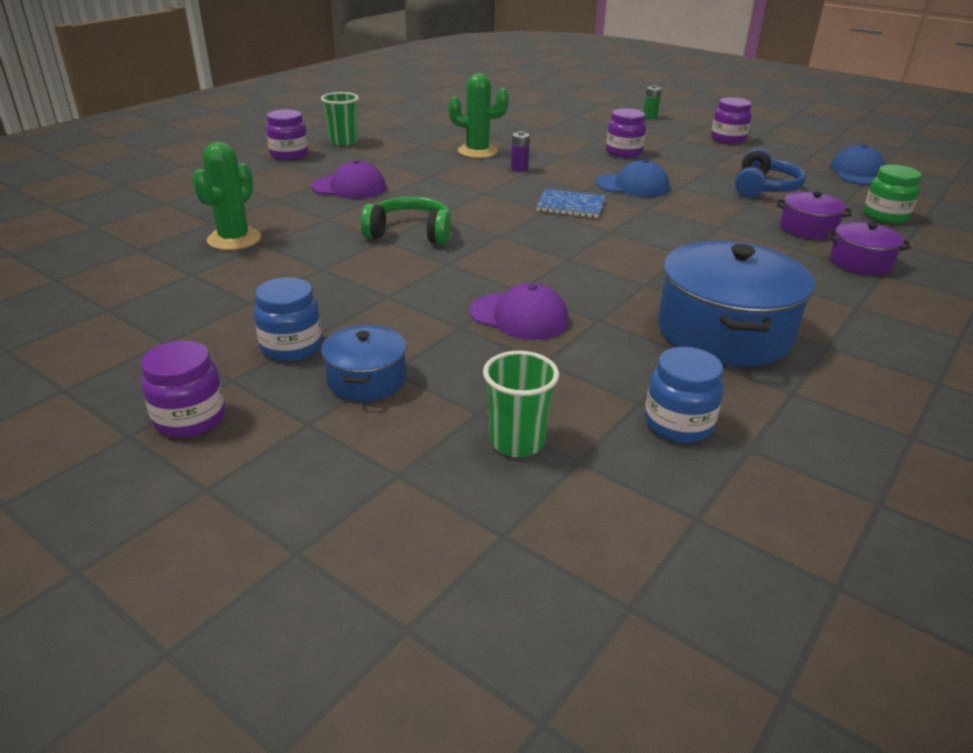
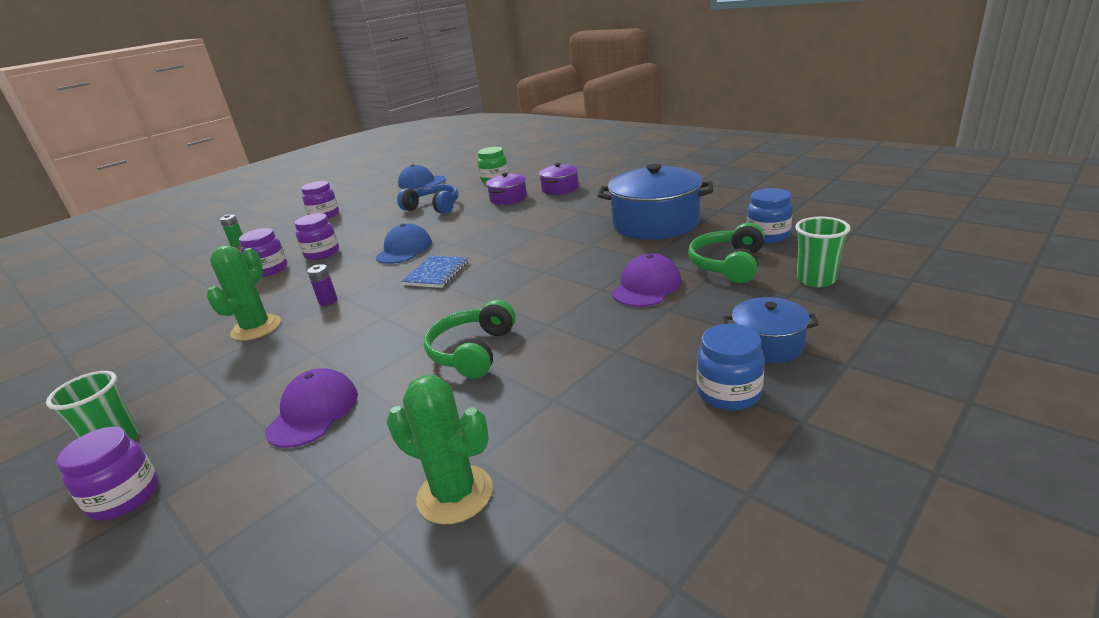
camera: 80 degrees left, 5 degrees down
purple jar [141,340,225,438] -> purple jar moved to [239,228,287,277]
none -> green headphones [688,223,765,283]

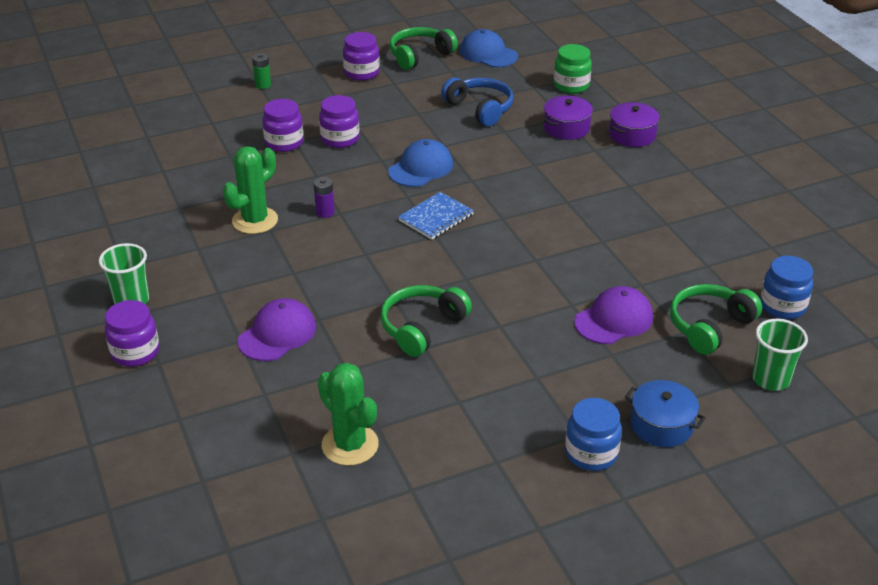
camera: 20 degrees right, 10 degrees up
blue pot [598,164,713,240] -> none
none -> green headphones [390,27,458,70]

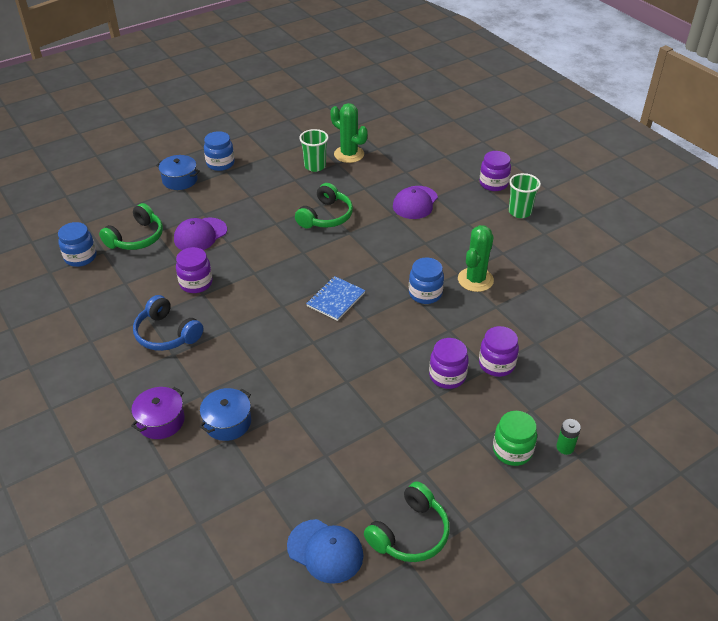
camera: 170 degrees right, 5 degrees up
purple battery [314,177,335,218] -> blue jar [409,257,444,304]
purple jar [343,32,380,81] -> purple jar moved to [176,247,213,293]
blue cap [388,139,453,187] -> none
blue headphones [441,77,513,126] -> blue headphones moved to [133,295,203,351]
purple pot [543,96,593,140] -> blue pot [199,388,251,441]
green jar [554,44,592,94] -> green jar moved to [493,411,537,466]
green cup [752,319,808,391] -> green cup moved to [299,129,329,172]

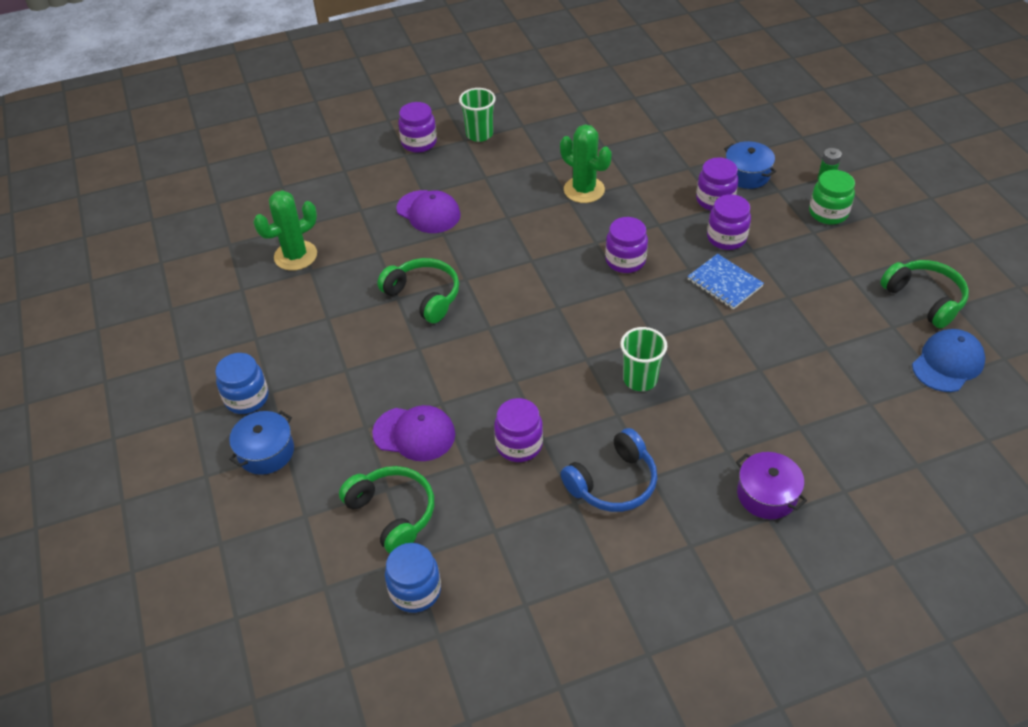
camera: 75 degrees left, 5 degrees up
purple cap [174,217,227,250] -> purple cap turned 45 degrees counterclockwise [372,405,455,461]
blue pot [199,388,251,441] -> blue pot moved to [724,141,776,189]
green cup [299,129,329,172] -> green cup moved to [620,327,667,391]
blue notebook [306,276,365,321] -> blue notebook moved to [687,254,764,310]
blue jar [409,257,444,304] -> none
none -> purple jar [605,217,648,273]

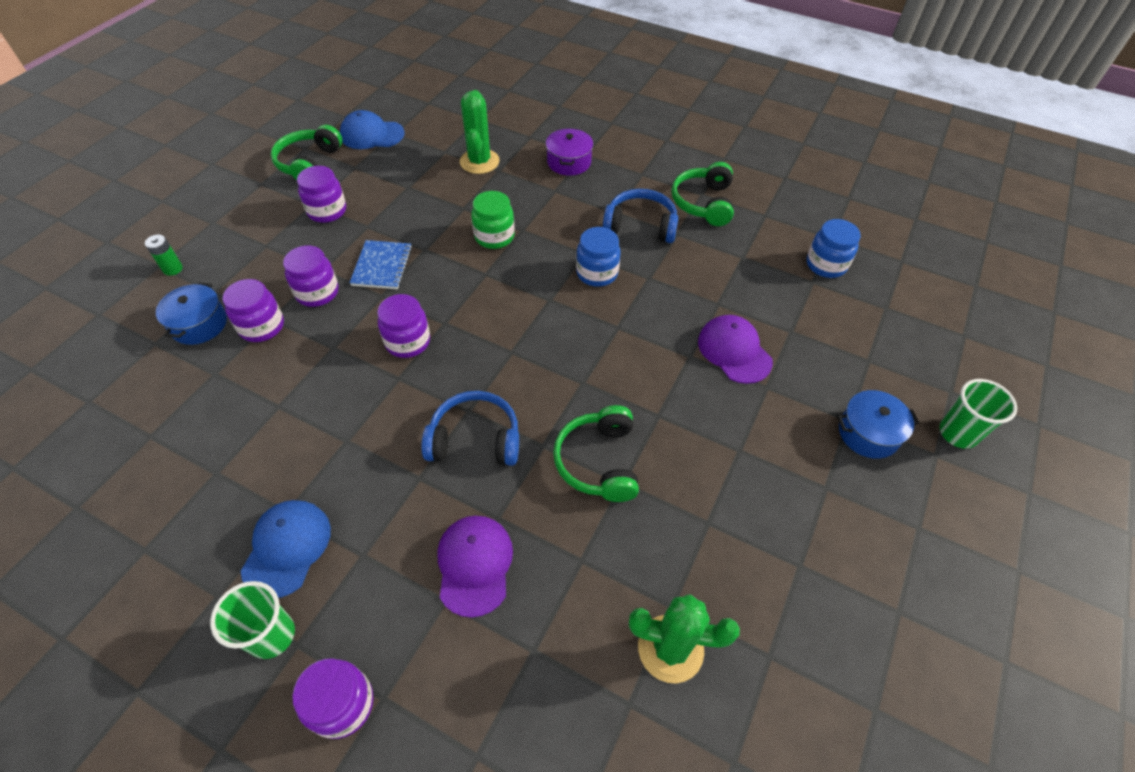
camera: 135 degrees left, 5 degrees up
blue jar [215,353,268,414] -> blue jar moved to [576,227,621,287]
green headphones [339,466,434,554] -> green headphones moved to [672,162,734,226]
purple jar [494,398,543,462] -> purple jar moved to [297,166,346,223]
green cactus [560,124,612,203] -> green cactus moved to [460,90,500,174]
green cup [620,327,667,391] -> green cup moved to [940,379,1017,449]
green jar [809,170,855,225] -> green jar moved to [471,191,515,249]
none -> blue cap [241,500,331,598]
none -> blue headphones [421,391,519,466]

